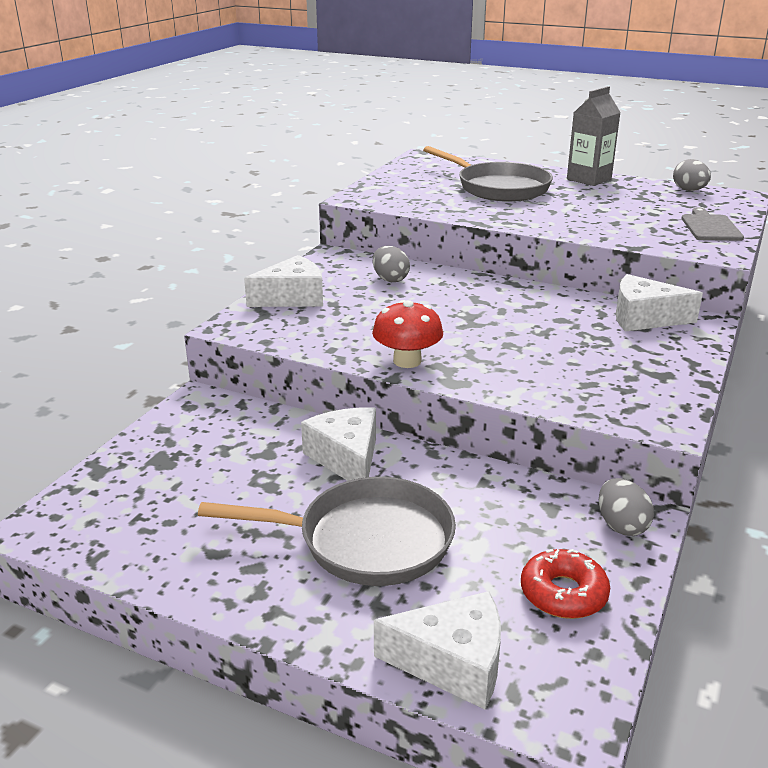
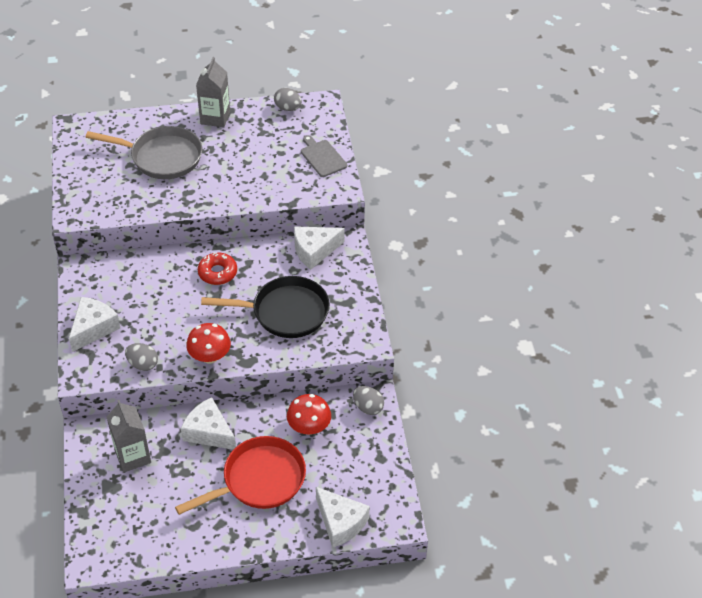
camera: 35 degrees left, 20 degrees up
grey pan [198,477,456,586] -> red pan [175,436,306,515]
grey egg [373,246,410,282] -> grey egg moved to [125,343,158,371]
white cheese [374,591,501,710] -> white cheese turned 75 degrees clockwise [316,487,370,548]
red donut [521,549,610,619] -> red donut moved to [198,252,237,285]
none -> grey carton [107,400,151,473]
none -> black pan [201,276,330,338]
none -> red mushroom [287,394,331,435]

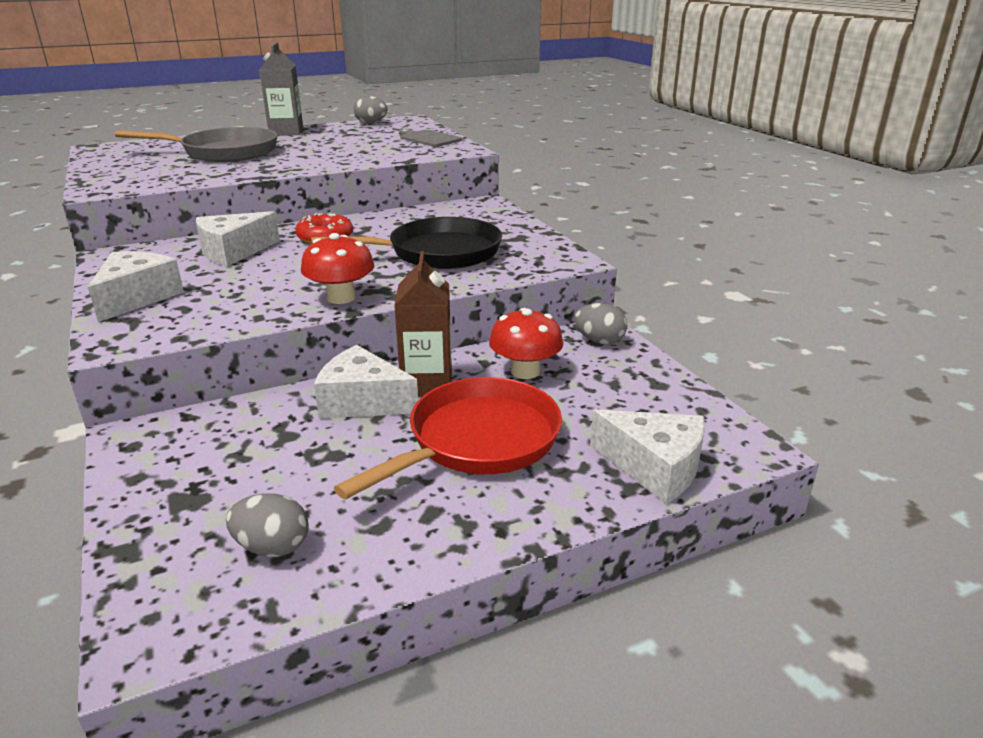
camera: 15 degrees left, 20 degrees down
grey carton [107,400,151,473] -> none
grey egg [125,343,158,371] -> grey egg moved to [226,493,309,557]
white cheese [294,226,345,270] -> white cheese moved to [196,211,280,267]
none -> brown carton [394,251,452,397]

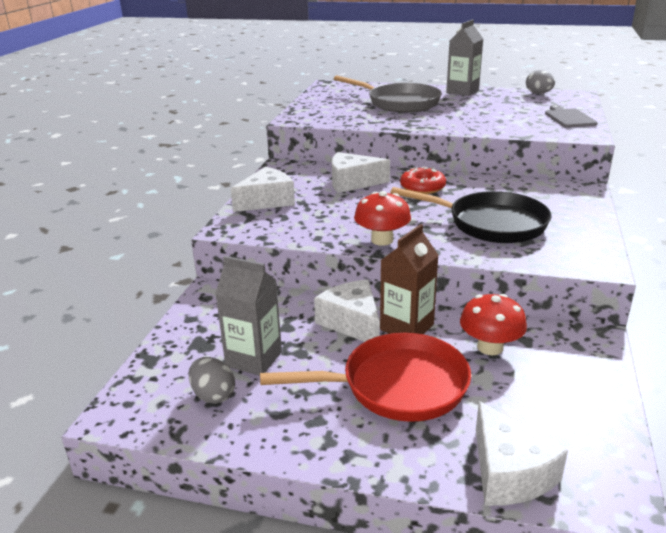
camera: 40 degrees right, 0 degrees up
grey egg [574,303,628,344] -> none
none -> grey carton [215,256,282,376]

